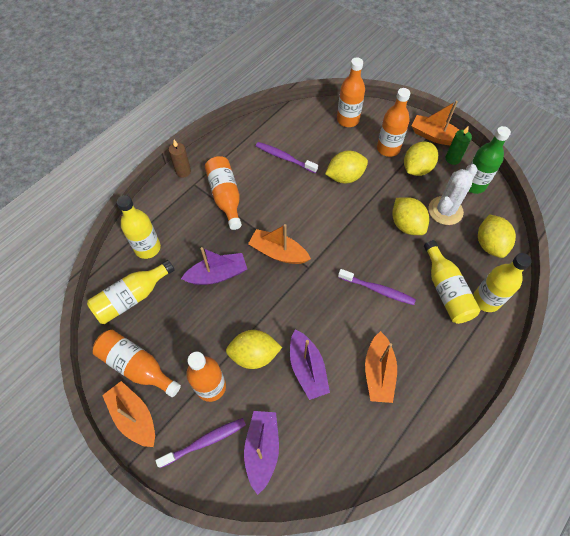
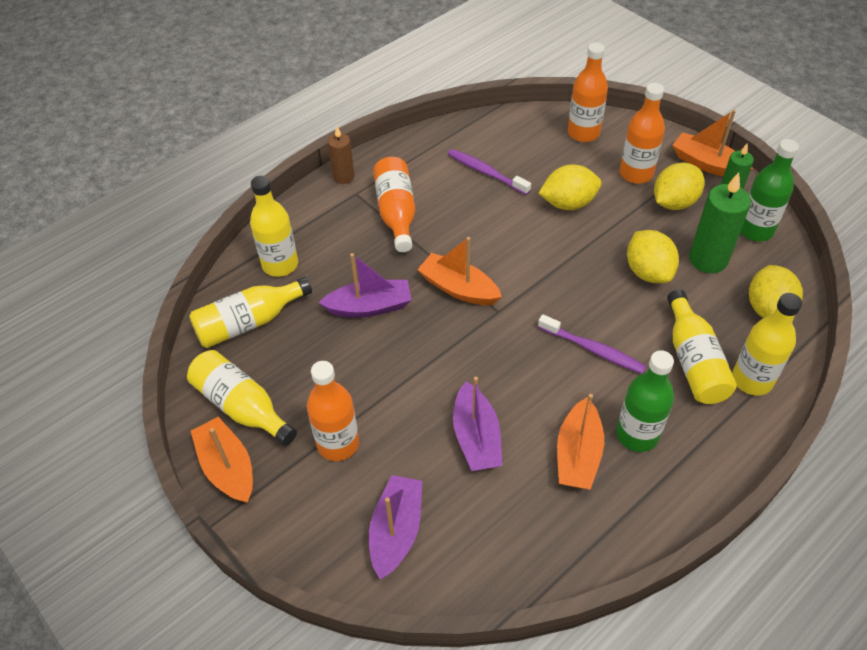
camera: 10 degrees right, 10 degrees down
orange bottle [93,330,181,397] -> yellow bottle [187,350,297,446]
purple toothbrush [155,418,246,468] -> none
yellow lemon [226,330,282,369] -> none
white cactus [428,164,478,225] -> green candle [689,172,751,273]
none -> green bottle [616,350,674,452]

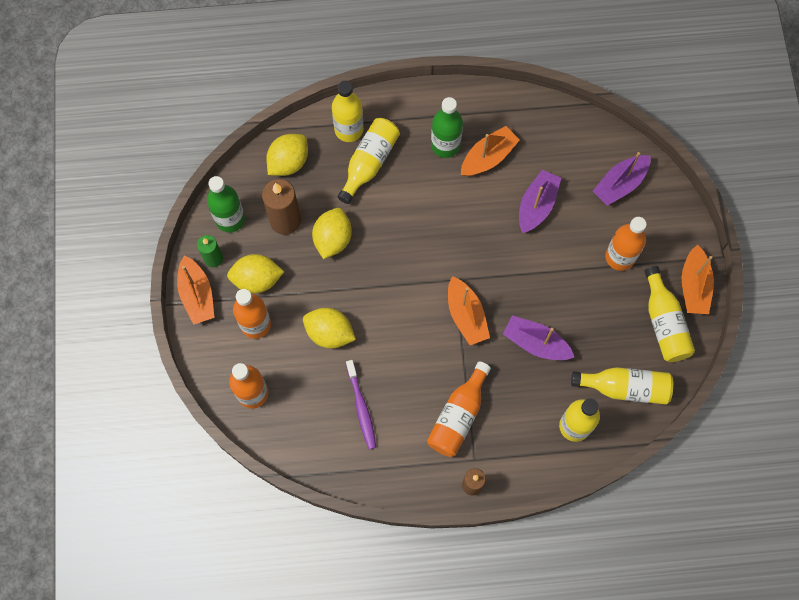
camera: 145 degrees left, 20 degrees up
purple toothbrush [538,314,647,374] -> none
green candle [689,172,751,273] -> brown candle [262,179,301,235]

